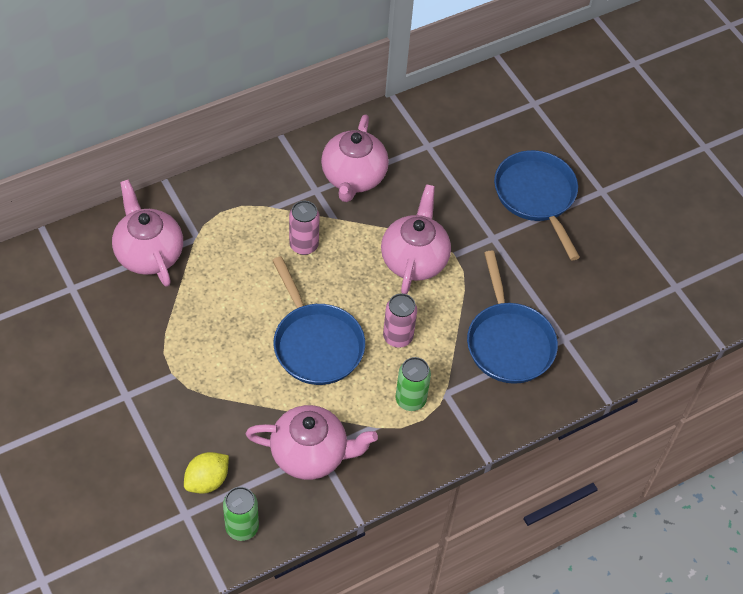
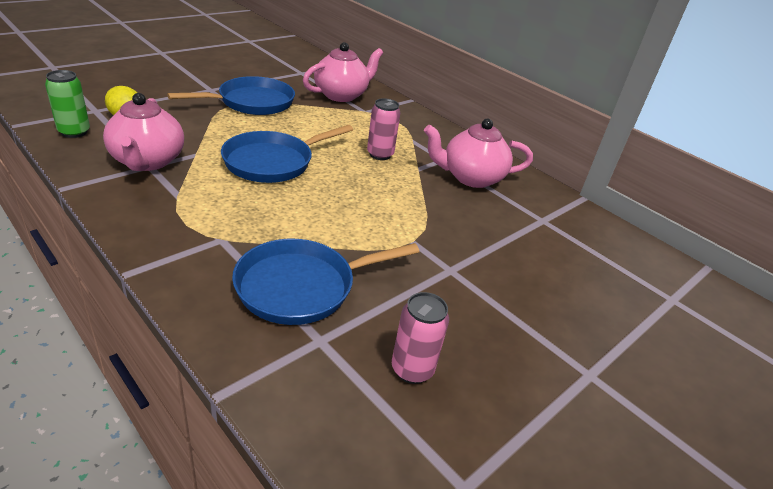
camera: 75 degrees right, 20 degrees down
pink teapot [381,184,451,294] -> none
pink can [383,293,417,348] -> pink can moved to [392,292,449,384]
green can [395,357,431,411] -> none
blue pan [494,150,580,260] -> blue pan moved to [167,76,295,115]

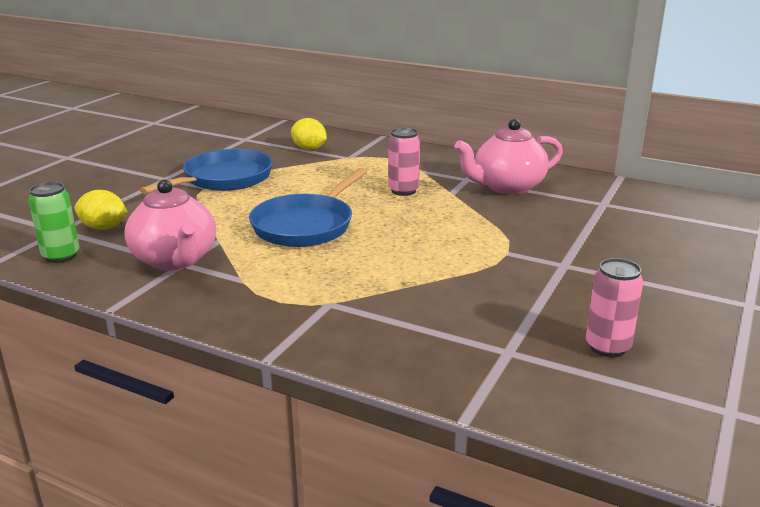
camera: 15 degrees left, 10 degrees down
blue pan [232,239,420,325] -> none
pink teapot [303,42,383,102] -> yellow lemon [291,118,327,150]

